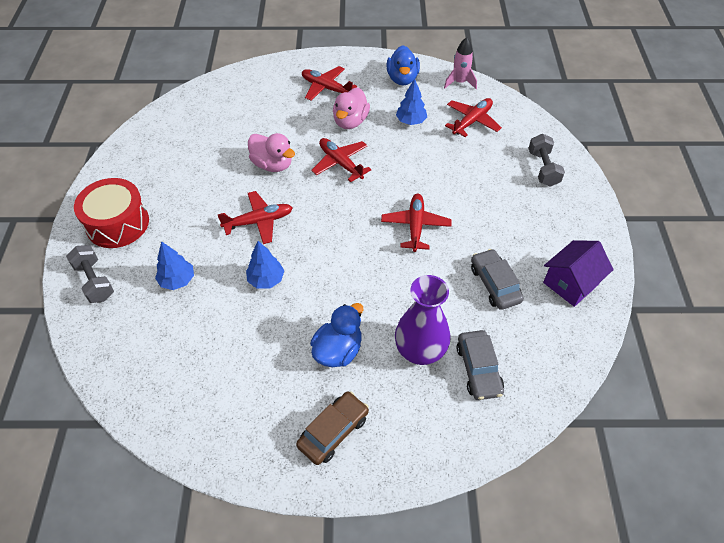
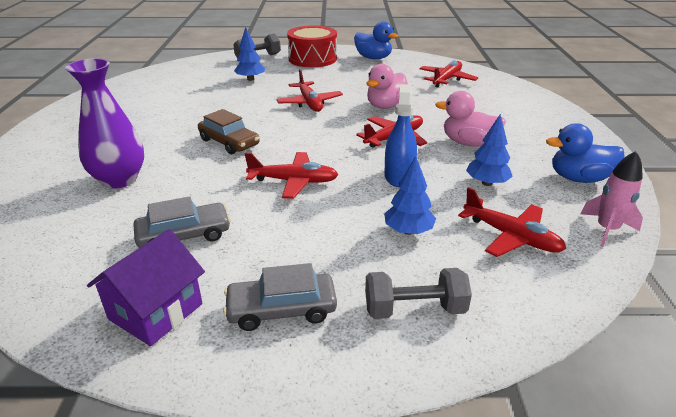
camera: 90 degrees right, 20 degrees down
blue tree [246,241,285,289] -> blue tree moved to [384,156,436,235]
brown car [296,391,369,465] -> brown car moved to [198,109,260,154]
red plane [302,66,357,101] -> red plane moved to [419,60,478,87]
blue duck [310,303,363,367] -> blue duck moved to [354,21,399,59]
grey car [457,330,504,400] -> grey car moved to [223,263,337,331]
purple house [543,240,614,307] -> purple house turned 75 degrees clockwise [87,229,205,346]
none -> blue spray bottle [384,84,417,187]

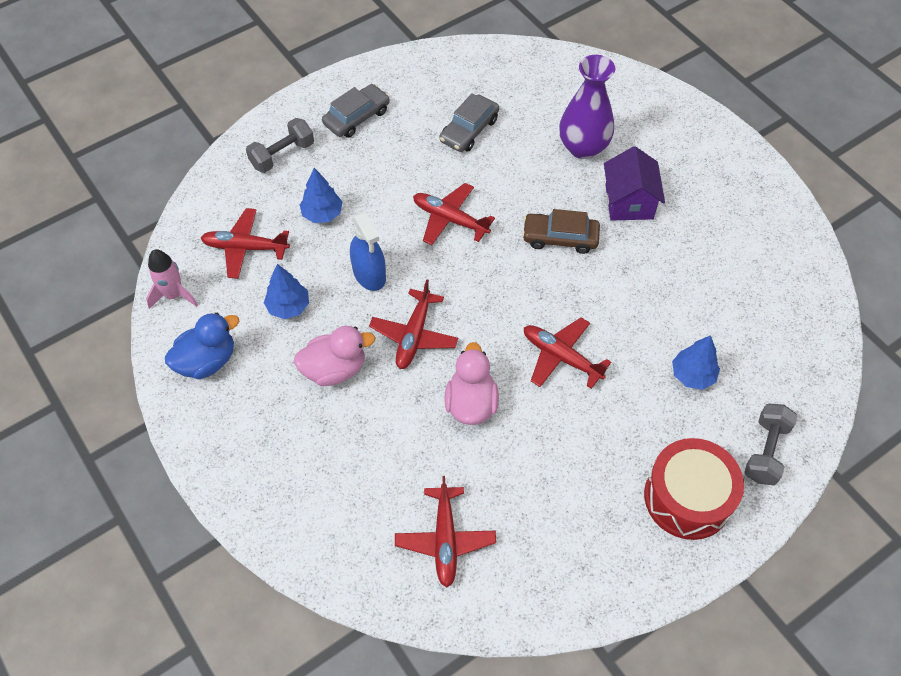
camera: 145 degrees right, 25 degrees up
purple house [87,229,205,346] -> purple house moved to [604,146,665,220]
red plane [244,152,339,199] -> red plane turned 60 degrees clockwise [413,183,495,245]
blue duck [354,21,399,59] -> none

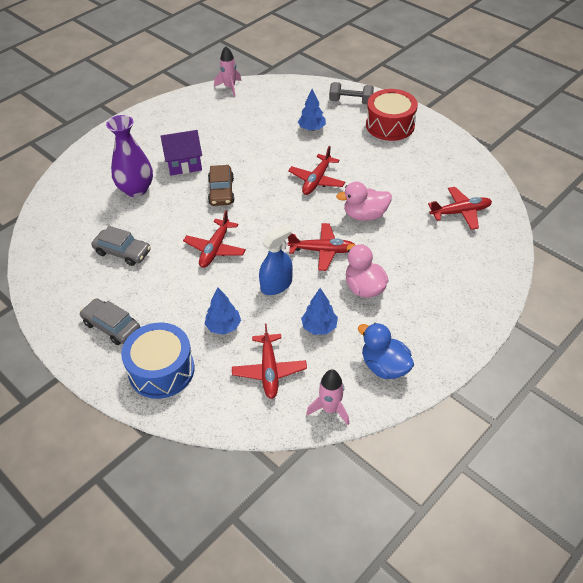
camera: 100 degrees left, 10 degrees down
grey dumbbell [246,118,314,173] -> blue drum [121,323,195,399]
none -> pink rocket [214,46,241,97]

